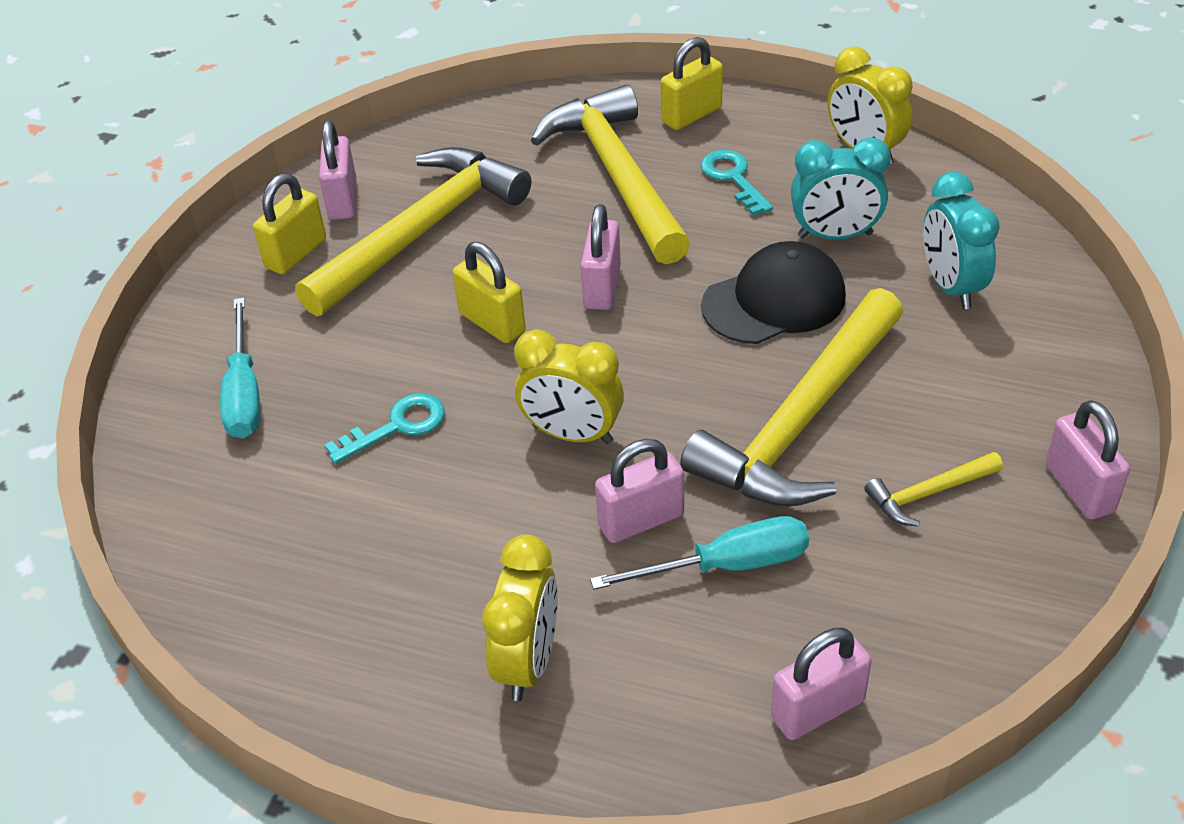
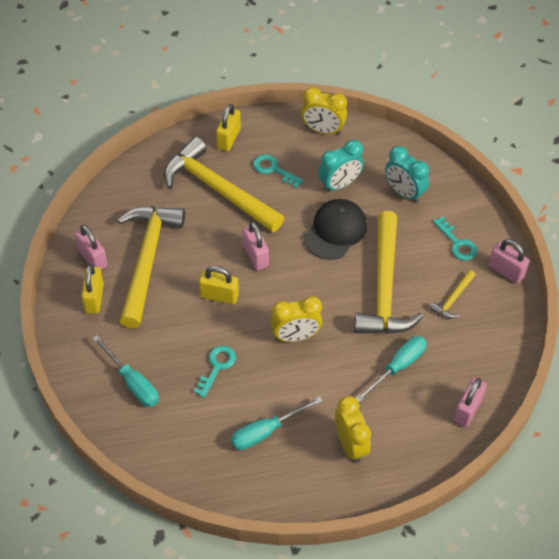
camera: 35 degrees left, 10 degrees up
pink padlock [595,439,684,543] -> none
none -> turquoise screwdriver [231,396,323,450]
none -> turquoise key [433,216,477,261]

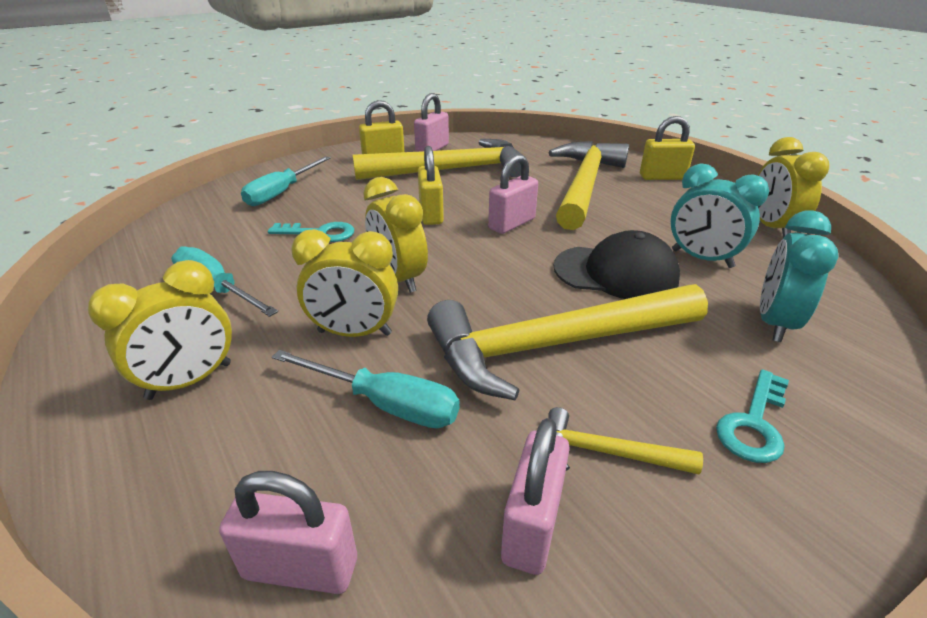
camera: 70 degrees right, 20 degrees down
turquoise key [253,154,304,188] -> none
pink padlock [488,239,530,284] -> pink padlock moved to [501,418,570,575]
none -> yellow clock [291,229,398,337]

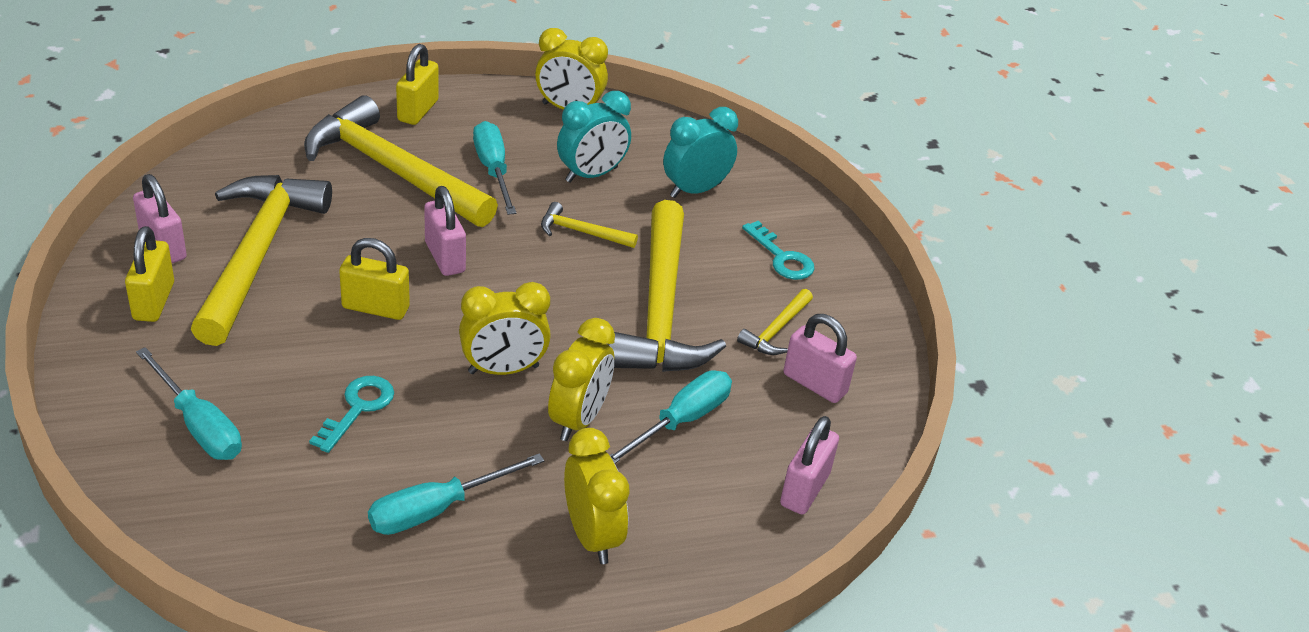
camera: 75 degrees left, 5 degrees up
black cap [553,230,680,299] -> yellow hammer [541,202,638,248]
turquoise clock [760,210,839,342] -> turquoise clock turned 105 degrees clockwise [663,107,738,198]
none -> turquoise screwdriver [473,121,516,215]

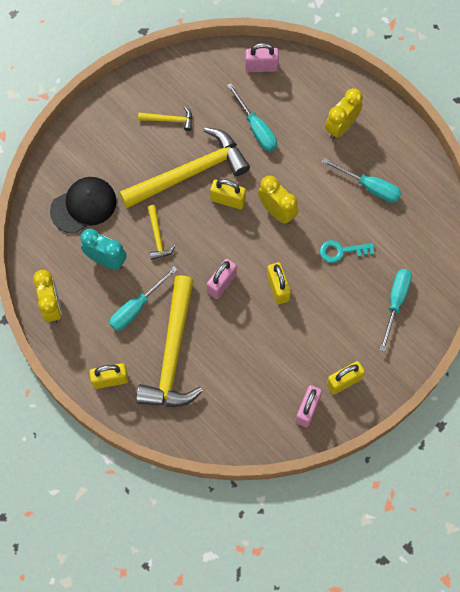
camera: 115 degrees left, 30 degrees up
yellow hammer [191,175,332,346] -> none
yellow clock [548,318,615,441] -> none
turquoise screwdriver [610,370,732,463] -> turquoise screwdriver turned 135 degrees counterclockwise [227,83,277,151]
turquoise clock [663,107,738,198] -> black cap [50,177,117,234]
turquoise key [742,221,815,280] -> none
pink padlock [783,314,857,403] -> none
none -> yellow padlock [210,179,246,209]

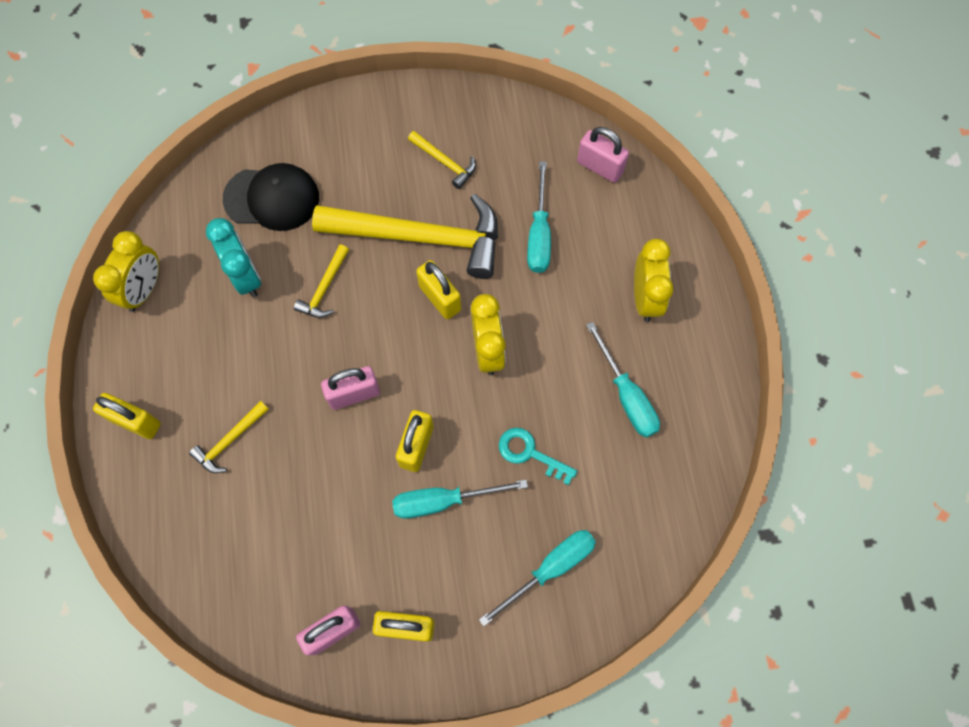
camera: 35 degrees right, 0 degrees up
turquoise screwdriver [109,266,178,331] -> turquoise screwdriver moved to [392,480,528,519]
yellow hammer [136,275,203,407] -> yellow hammer [189,401,269,473], size x0.43
yellow clock [325,88,363,139] -> yellow clock turned 105 degrees clockwise [634,239,674,322]

